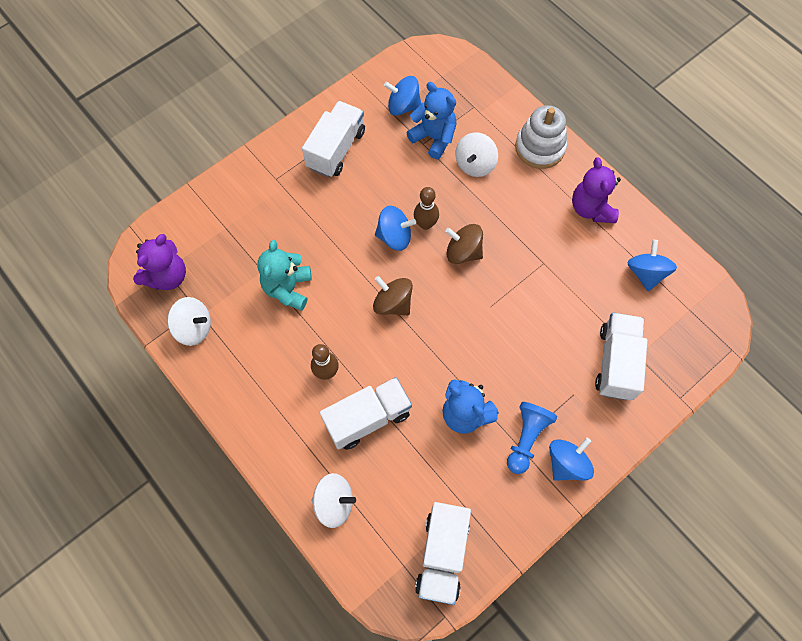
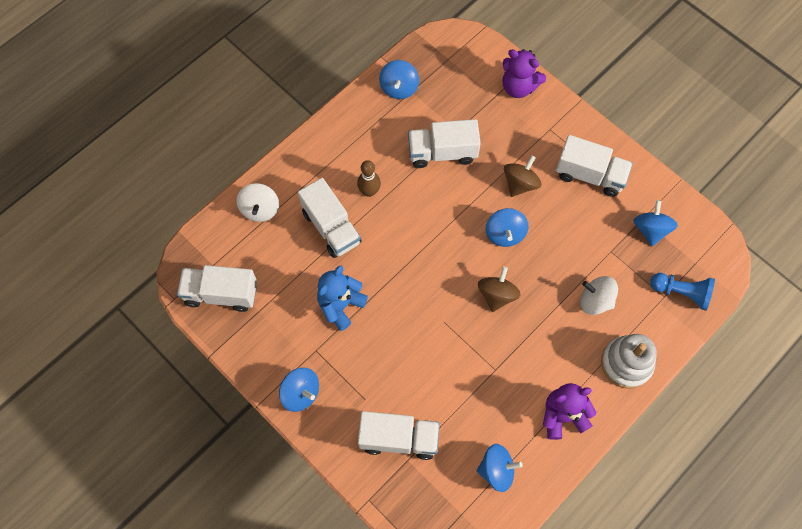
camera: 85 degrees right, 0 degrees up
purple teddy bear [133,234,186,290] -> purple teddy bear moved to [502,49,546,98]
white spinning top [167,297,211,346] -> blue spinning top [379,60,419,99]
turquoise teddy bear [257,240,312,311] -> white truck [408,119,481,168]
brown spinning top [373,276,413,315] -> brown spinning top moved to [504,155,542,197]
blue teddy bear [406,82,457,159] -> none
brown bowling pin [414,187,439,230] -> none
blue pawn [507,402,557,474] -> blue pawn moved to [650,273,715,311]

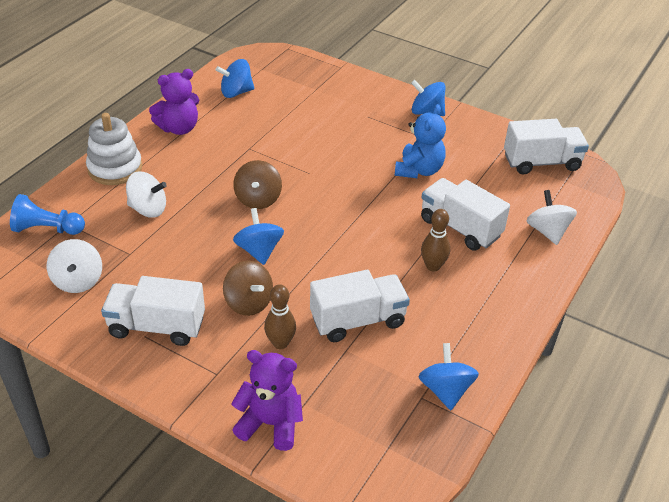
camera: 165 degrees right, 25 degrees down
white truck [358,411,440,460] -> none
brown spinning top [504,155,542,197] -> brown spinning top turned 60 degrees counterclockwise [223,260,273,316]
blue spinning top [634,200,678,246] -> white spinning top [47,239,102,293]
none -> brown bowling pin [264,284,296,349]

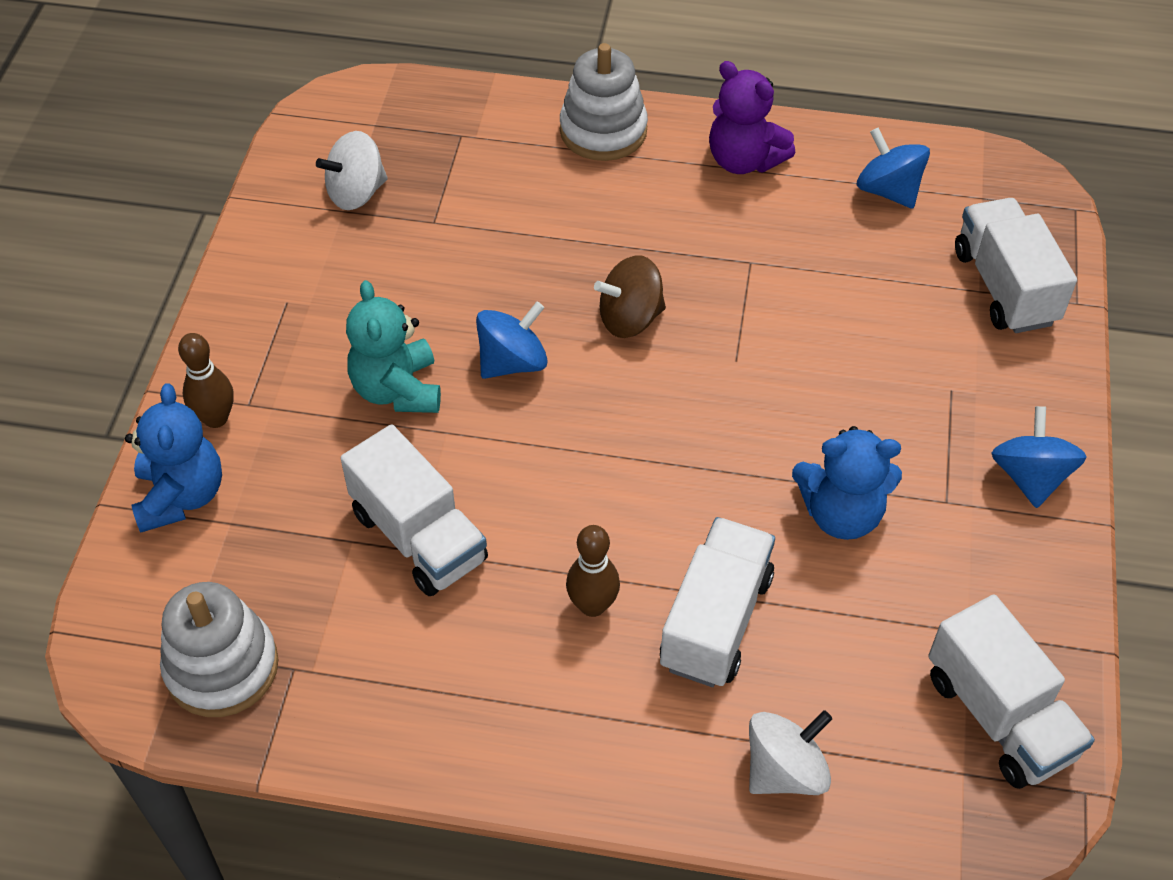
camera: 70 degrees right, 10 degrees up
blue pawn [10,194,85,235] -> none
white truck [101,276,205,346] -> white truck moved to [955,198,1077,333]
white spinning top [126,171,167,217] -> none
brown spinning top [223,260,273,316] -> turquoise teddy bear [346,280,441,413]
purple teddy bear [231,350,303,451] -> blue teddy bear [125,383,222,533]
brown bowling pin [264,284,296,349] -> brown bowling pin moved to [178,333,234,428]
blue spinning top [418,343,479,410] -> none
none -> white stacking toy [160,582,279,717]

